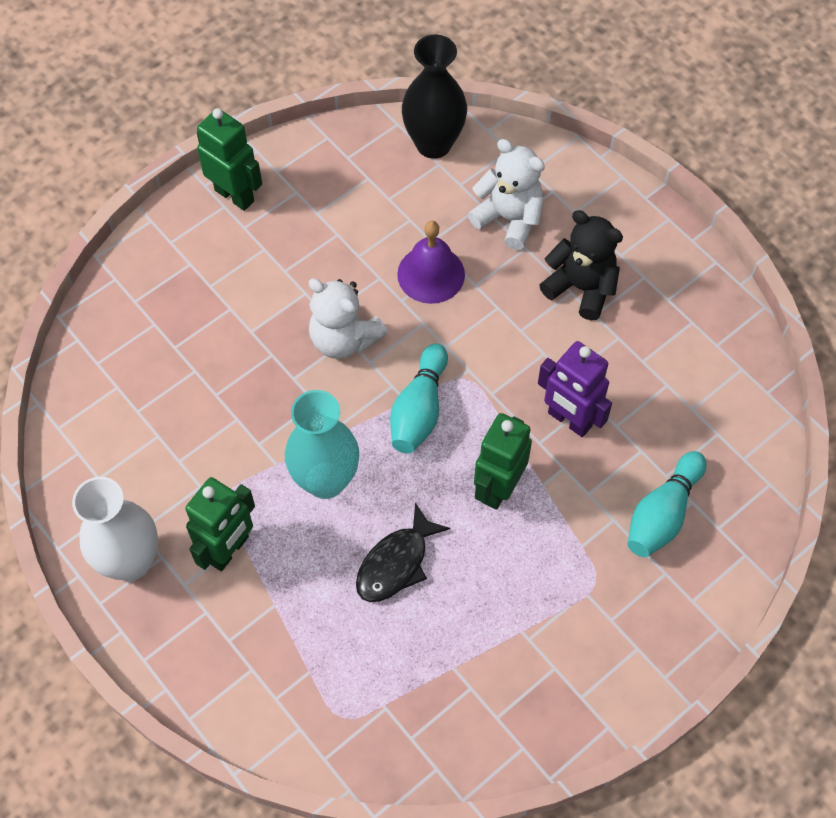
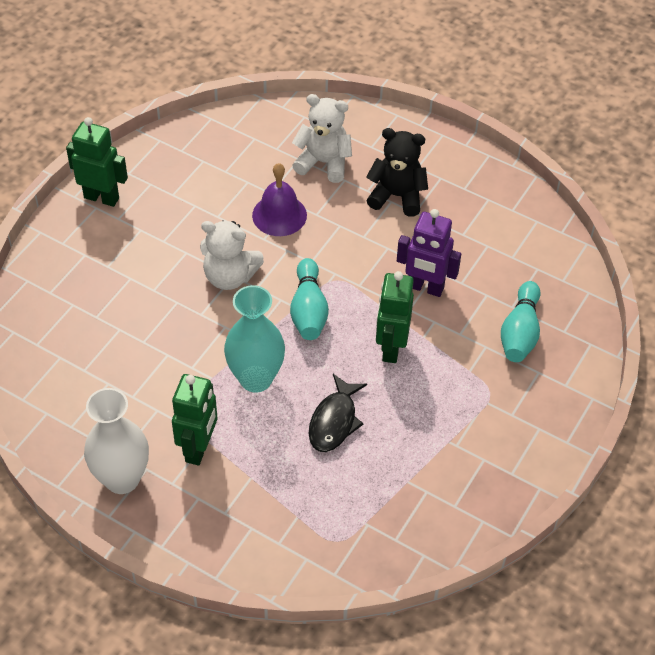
camera: 20 degrees left, 10 degrees down
black vase [402,35,467,159] -> none

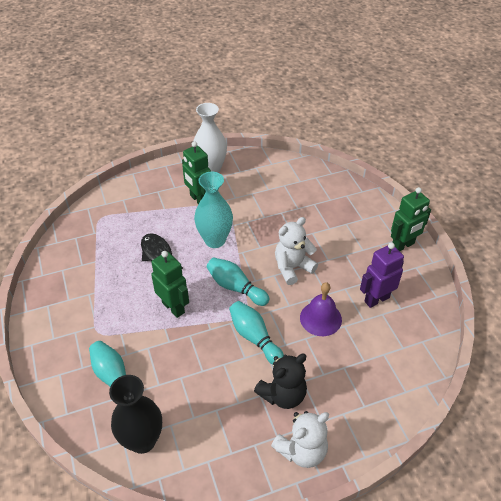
camera: 130 degrees right, 5 degrees down
white teddy bear [292,94,352,183] -> white teddy bear moved to [271,411,329,468]
purple robot [397,209,461,297] -> purple robot moved to [360,242,404,308]
none -> black vase [109,375,162,454]
none -> turquoise bowling pin [229,301,284,364]

